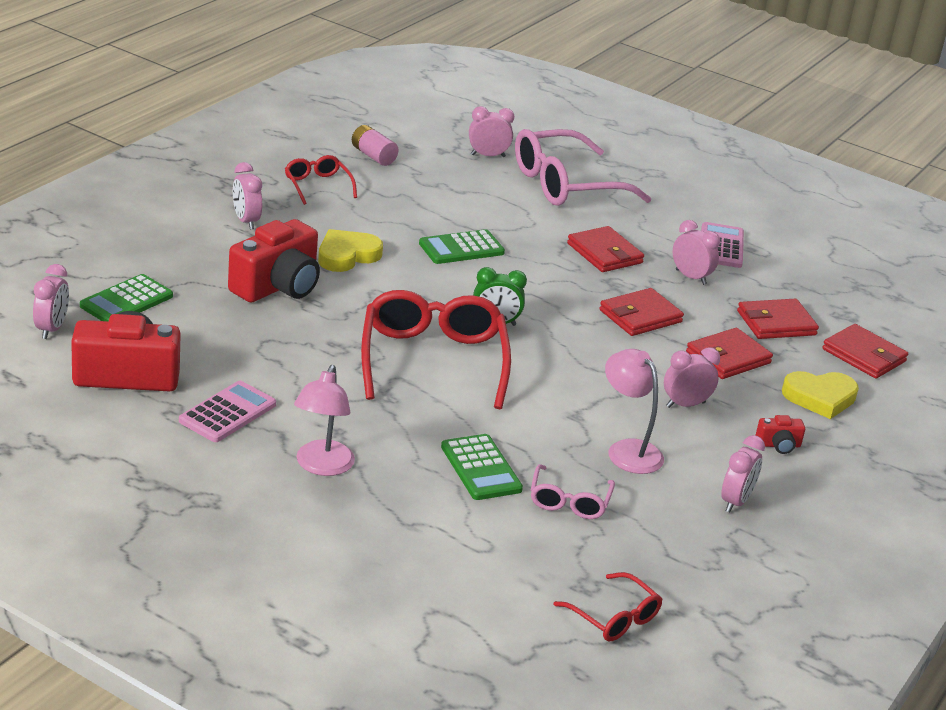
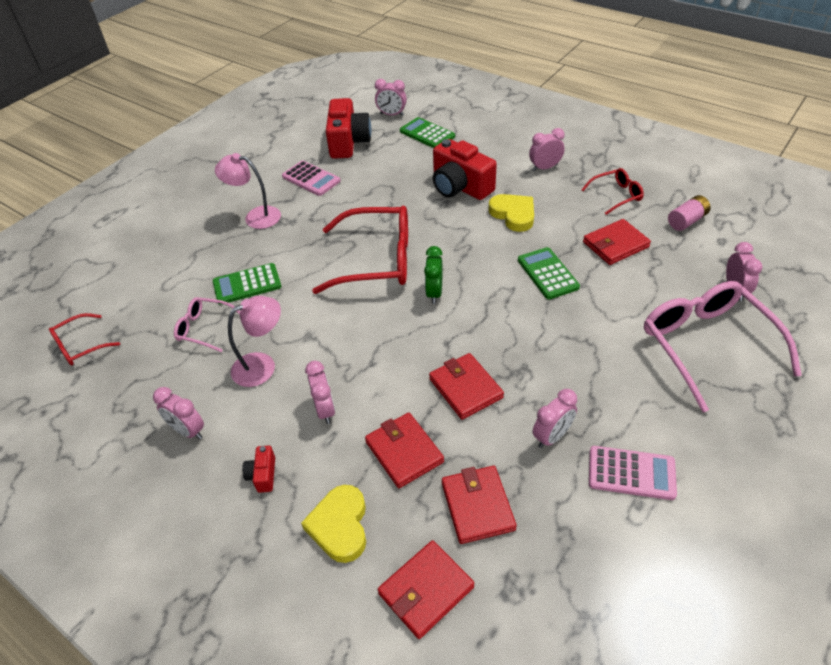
camera: 100 degrees right, 15 degrees up
red wallet [567,226,644,272] -> red wallet moved to [583,219,651,265]

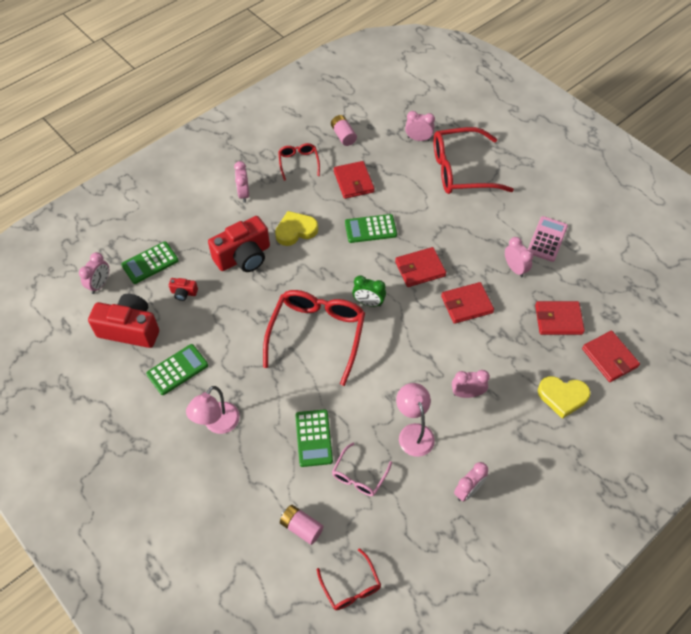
camera: 80 degrees left, 10 degrees up
red camera [242,446,275,493] -> red camera moved to [169,278,198,301]
pink calculator [282,161,340,196] -> green calculator [146,344,208,395]
red wallet [365,413,444,488] -> red wallet moved to [395,247,446,287]
pink glasses [644,281,802,412] -> red glasses [434,127,514,194]
none -> pink battery [280,505,324,545]

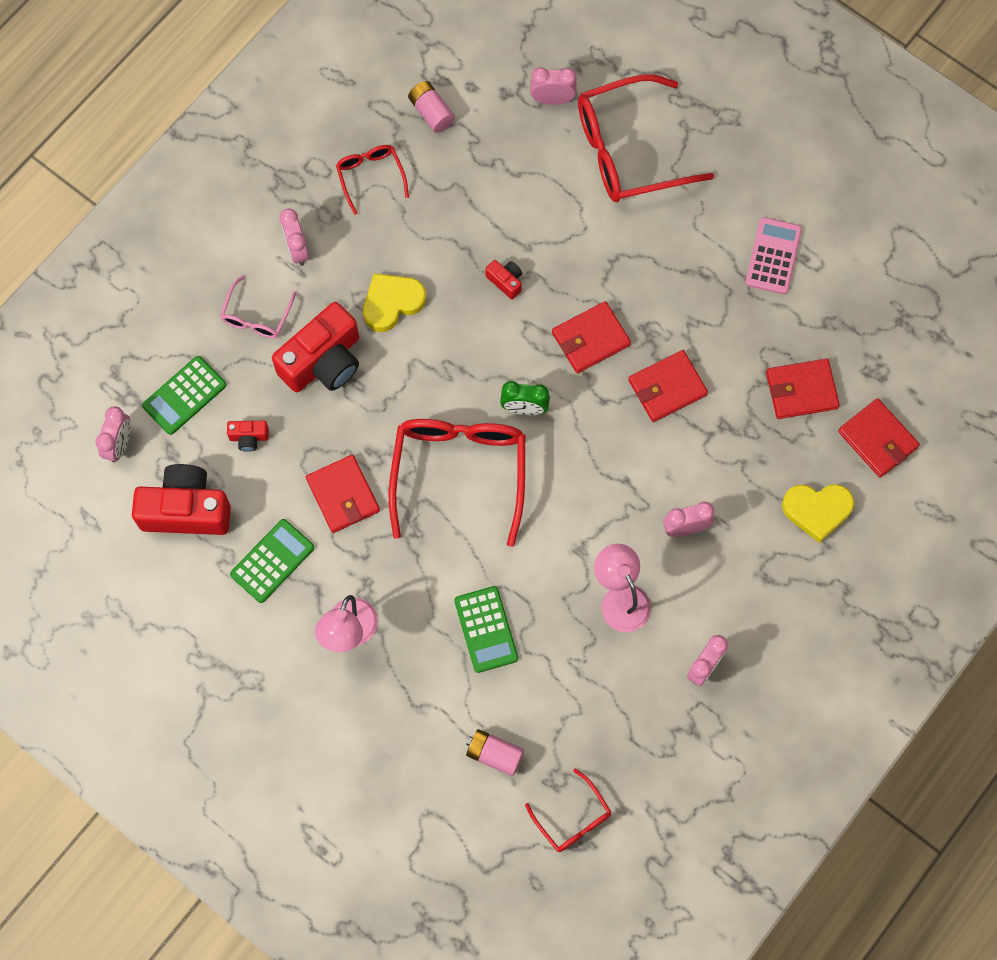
camera: 10 degrees left, 15 degrees up
pink glasses [332,442,392,496] -> pink glasses moved to [220,275,296,338]
red wallet [334,161,375,199] -> red wallet moved to [306,455,380,533]
green calculator [345,214,397,243] -> red camera [485,260,522,299]
pink clock [505,237,533,278] -> none

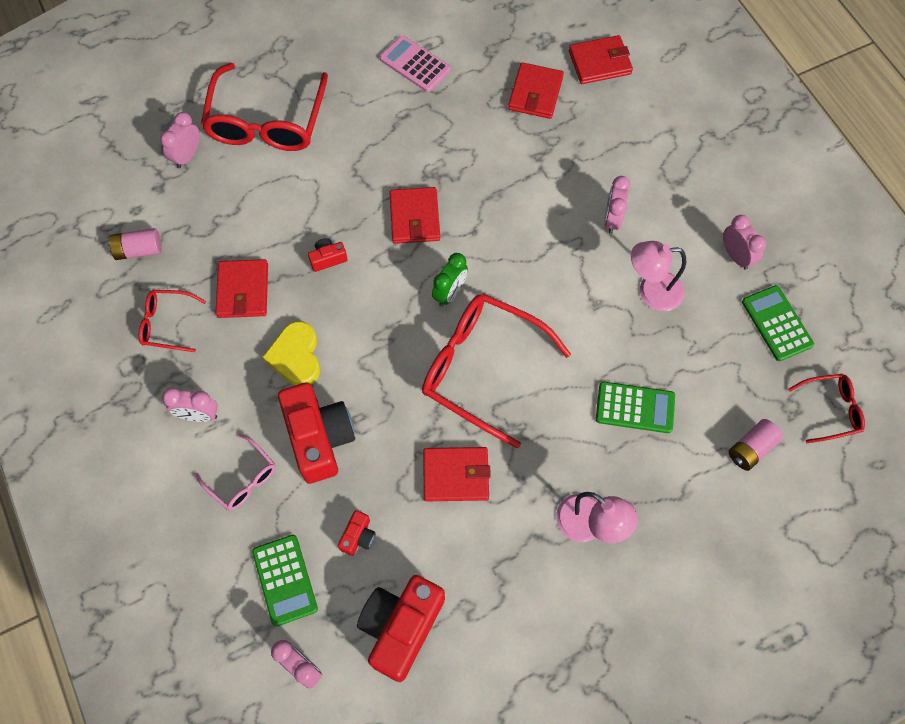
camera: 65 degrees left, 5 degrees down
green calculator [230,519,314,603] -> green calculator moved to [742,285,814,361]
red wallet [628,350,708,422] -> red wallet moved to [215,259,268,318]
yellow heart [782,484,854,543] -> none

